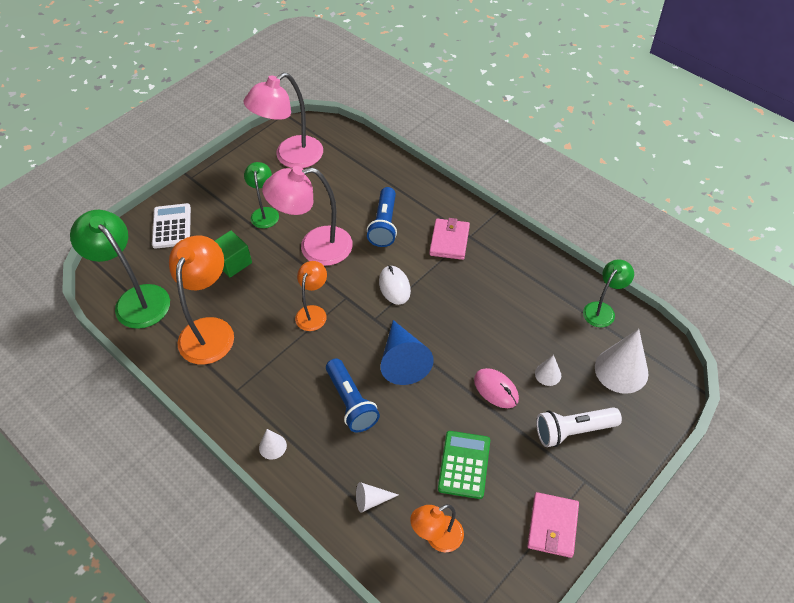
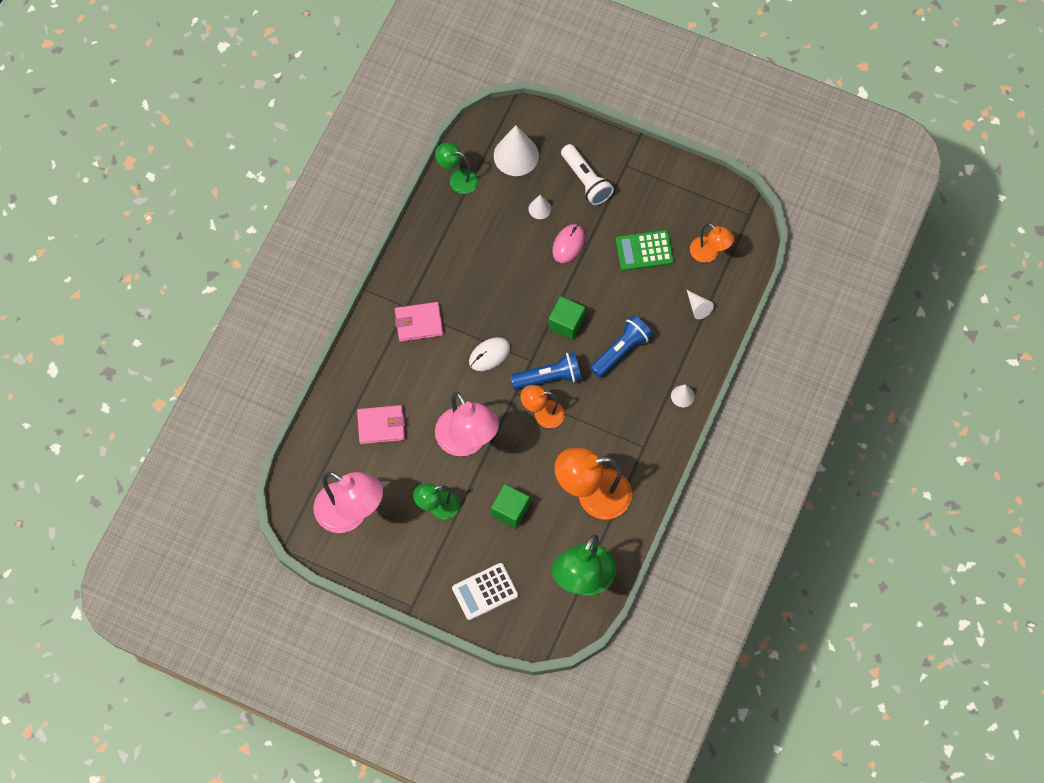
camera: 110 degrees left, 15 degrees up
blue flashlight [367,187,397,247] -> blue flashlight moved to [510,352,582,390]
blue cone [380,320,434,385] -> green cube [548,296,585,340]
pink wallet [527,492,579,558] -> pink wallet moved to [357,405,405,444]

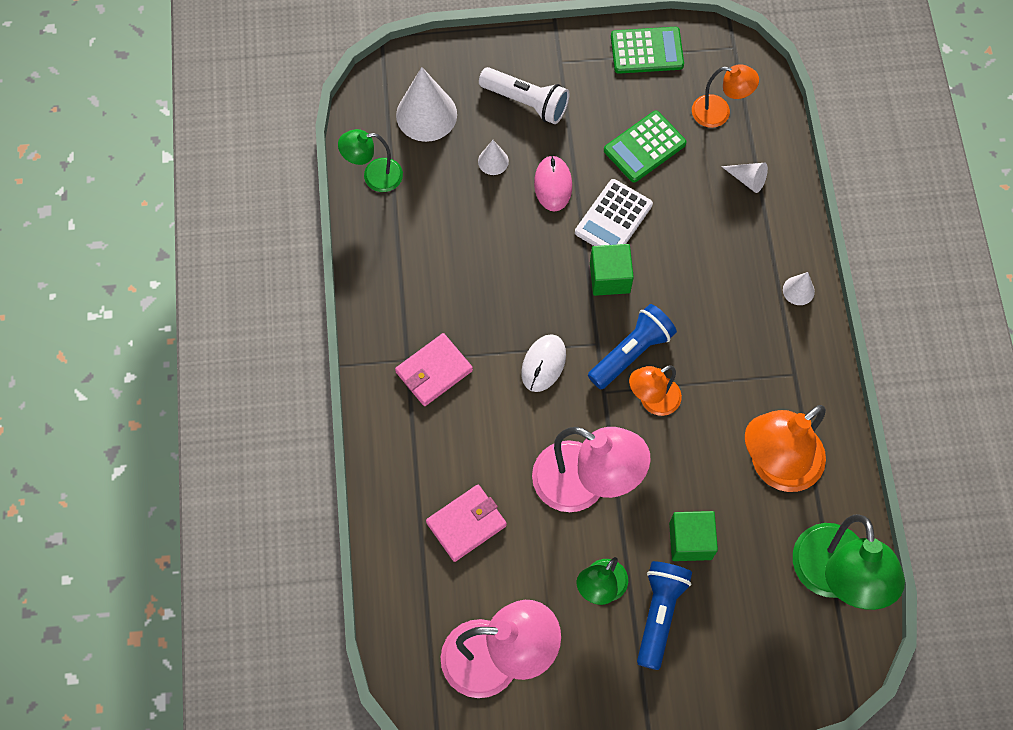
camera: 30 degrees left, 0 degrees up
white calculator [452,563,518,620] -> white calculator moved to [575,179,653,246]
blue flashlight [590,315,653,378] -> blue flashlight moved to [637,561,692,670]
none -> green calculator [611,27,684,74]

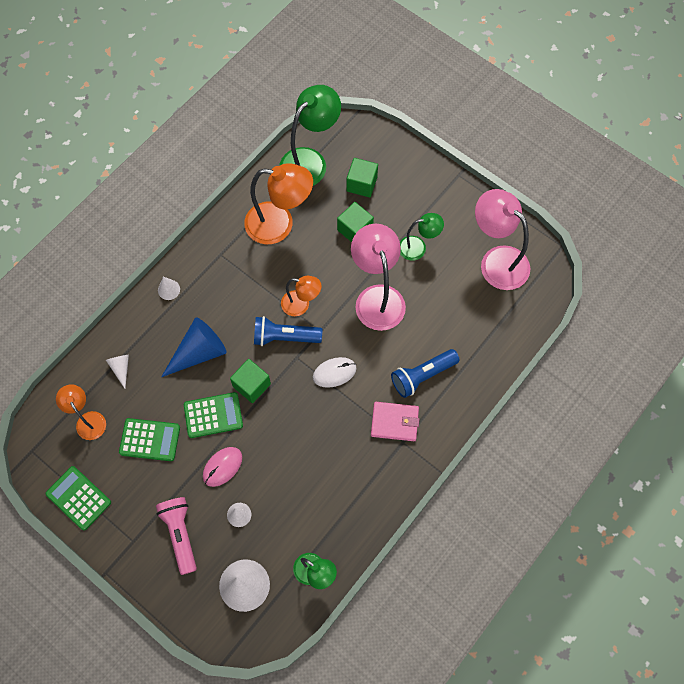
camera: 135 degrees left, 0 degrees up
pink wallet [426,485,507,562] -> none
white flashlight [479,67,569,124] -> pink flashlight [156,497,197,575]
white calculator [575,179,653,246] -> green calculator [184,392,243,438]
blue flashlight [637,561,692,670] -> blue flashlight moved to [391,349,460,398]
none -> blue cone [161,318,227,377]
none -> green cube [346,158,378,198]

